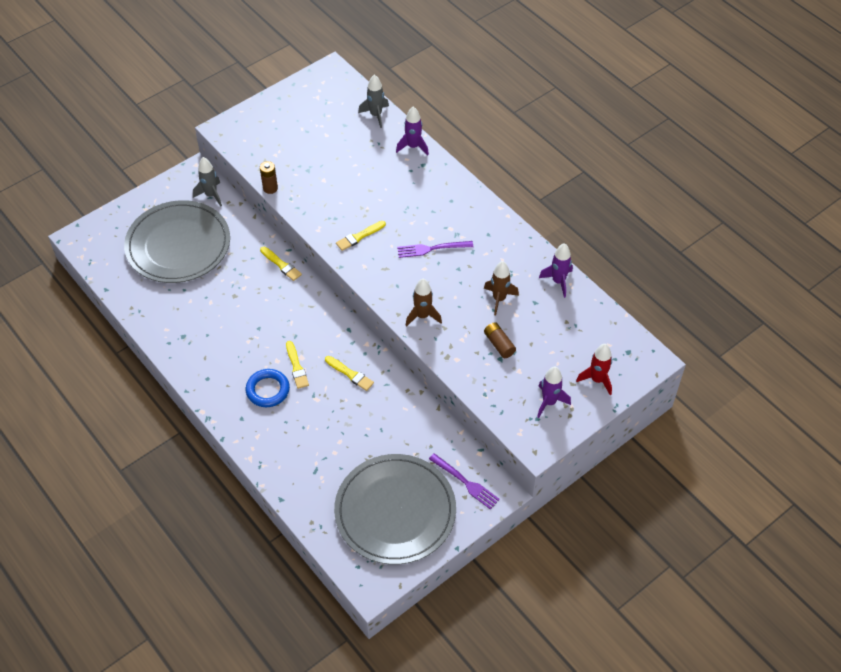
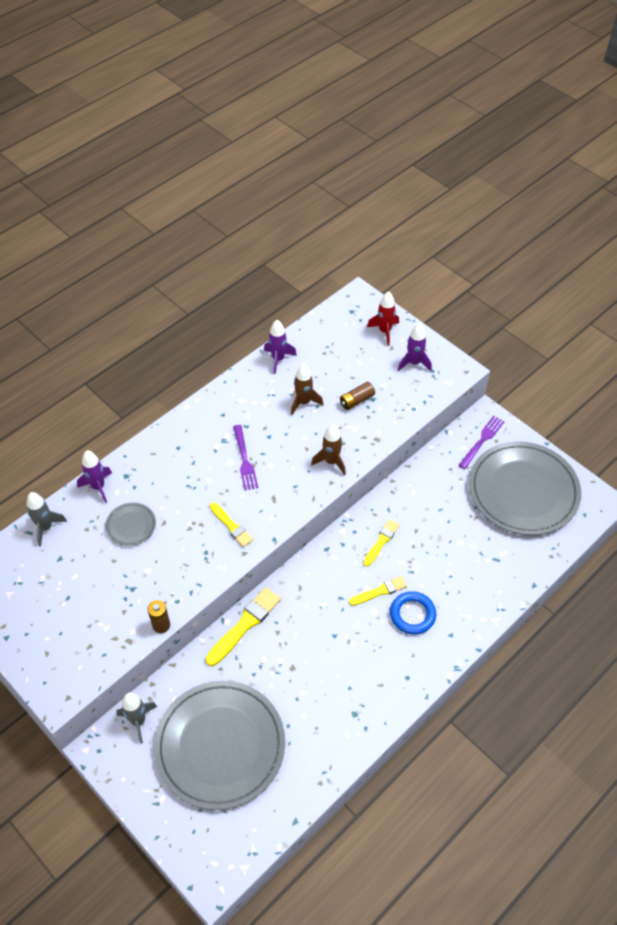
camera: 95 degrees left, 0 degrees up
yellow brush [260,247,302,281] -> yellow brush [206,587,281,666], size x1.60
none -> grey plate [105,502,156,546]

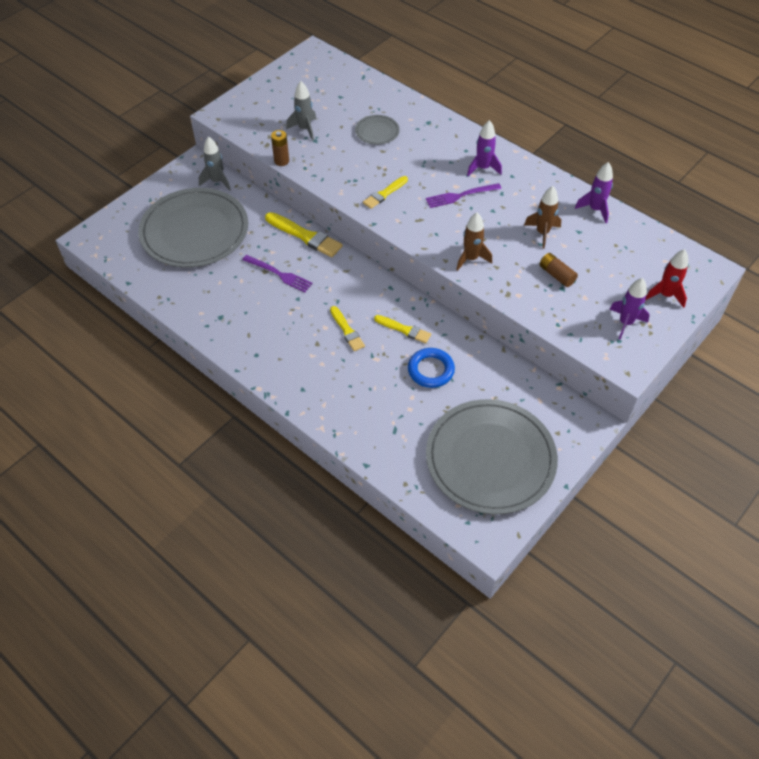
camera: 85 degrees right, 0 degrees up
grey rocket [27,492,67,547] -> grey rocket moved to [286,81,316,141]
purple rocket [77,451,112,503] -> purple rocket moved to [467,120,502,176]
blue ring [390,591,436,634] -> blue ring moved to [408,348,455,388]
purple fork [459,416,505,469] -> purple fork moved to [242,255,313,292]

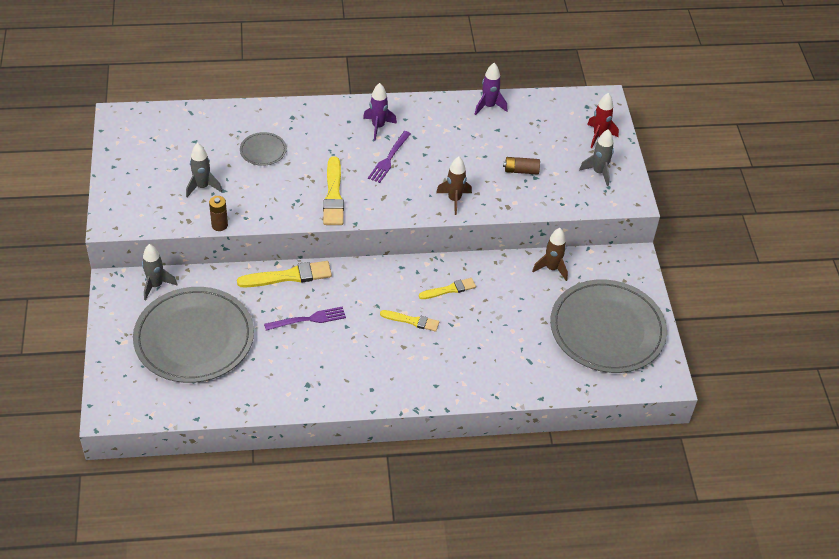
camera: 50 degrees left, 5 degrees down
yellow brush [363,176,408,209] -> yellow brush [323,156,344,225], size x1.60
blue ring [408,348,455,388] -> none
brown rocket [524,186,561,249] -> brown rocket moved to [532,228,568,281]
purple rocket [609,278,649,340] -> grey rocket [579,129,614,186]

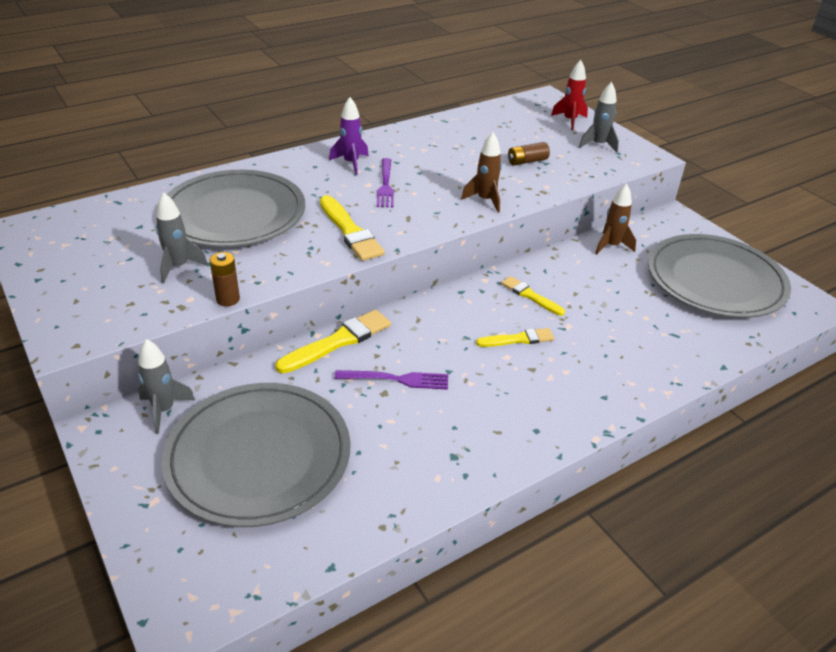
camera: 25 degrees left, 10 degrees down
grey plate [240,132,287,166] -> grey plate [167,170,305,247], size x2.36
purple fork [264,306,346,331] -> purple fork turned 45 degrees clockwise [335,370,448,390]
yellow brush [419,278,476,299] -> yellow brush turned 90 degrees counterclockwise [501,276,565,316]
purple rocket [475,63,507,115] -> none

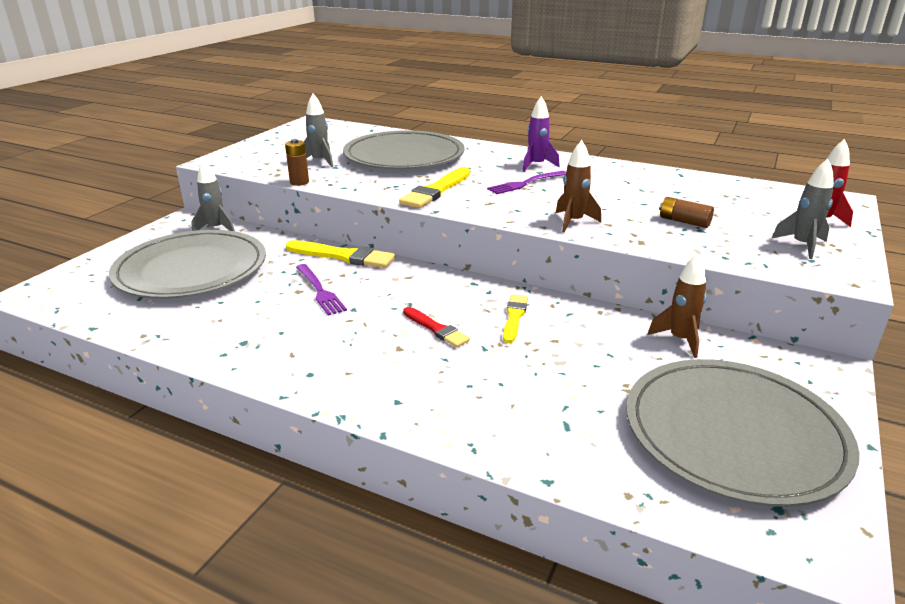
camera: 60 degrees right, 10 degrees down
yellow brush [476,328,554,347] -> red brush [403,307,470,347]

